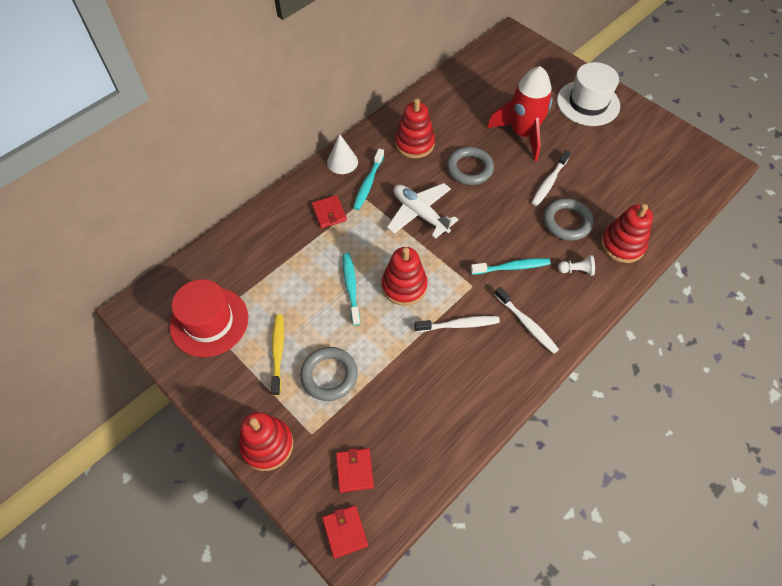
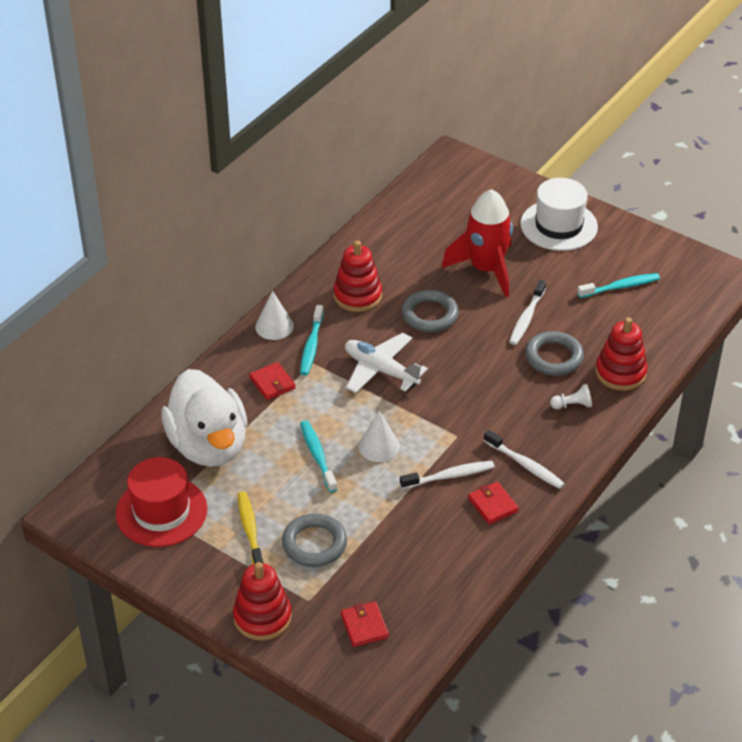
camera: 10 degrees left, 15 degrees down
red wallet [322,505,368,559] -> red wallet moved to [468,482,519,524]
red stacking toy [382,247,428,306] -> white cone [359,411,400,462]
turquoise toothbrush [470,258,551,275] -> turquoise toothbrush moved to [577,273,660,298]
none -> white duck [161,369,247,467]

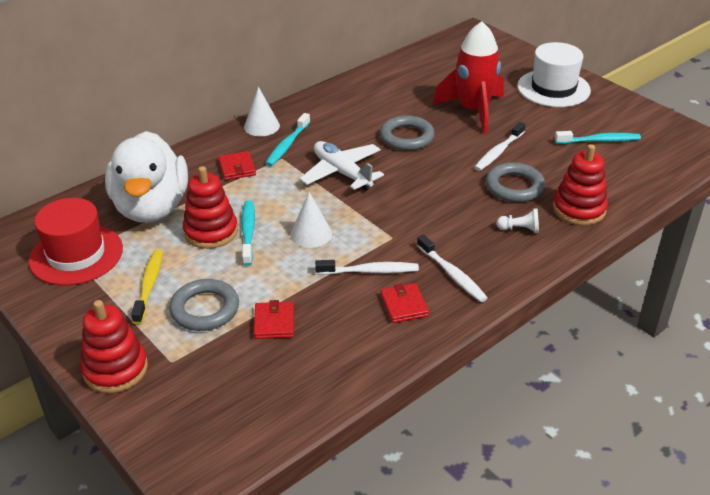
camera: 15 degrees right, 5 degrees down
red stacking toy [333,241,382,312] -> red stacking toy moved to [183,166,238,249]
red wallet [341,602,389,647] -> red wallet moved to [254,300,294,339]

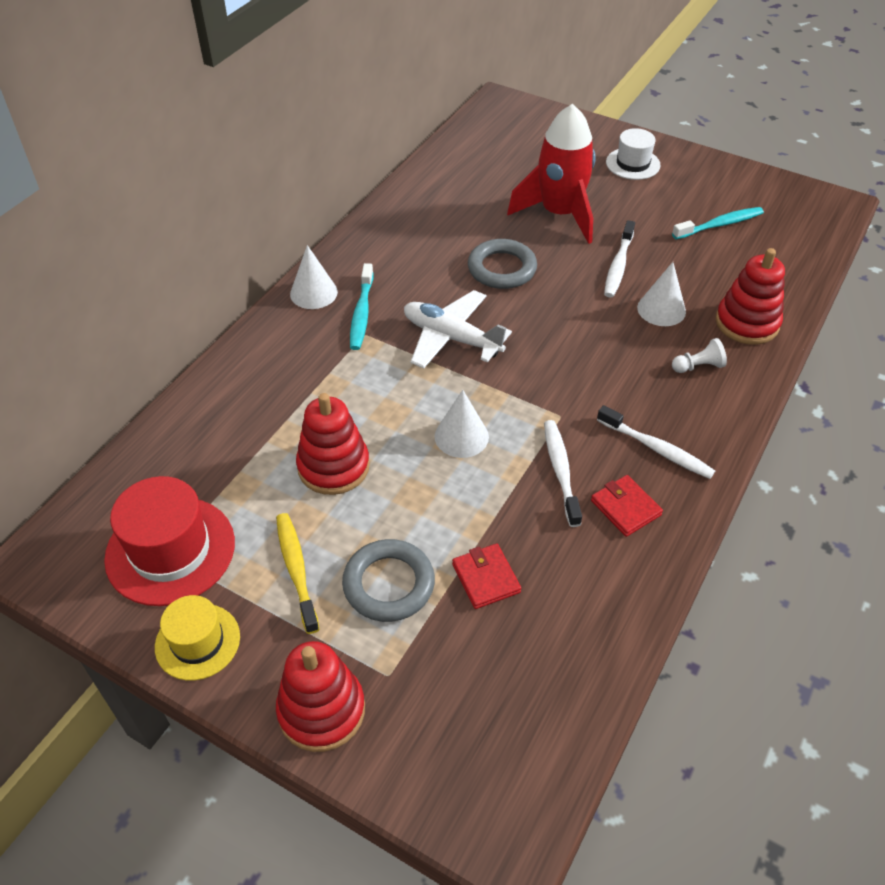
camera: 20 degrees left, 10 degrees up
white duck [105,131,188,223] -> none
red wallet [218,151,256,180] -> none
turquoise toothbrush [242,200,255,266] -> none
white toothbrush [315,260,419,275] -> white toothbrush turned 75 degrees counterclockwise [544,420,582,527]
grey ring [486,162,545,202] -> white cone [637,262,686,326]
white hat [517,42,591,107] -> white hat [606,128,661,180], size x0.61
none -> yellow hat [155,595,240,681]

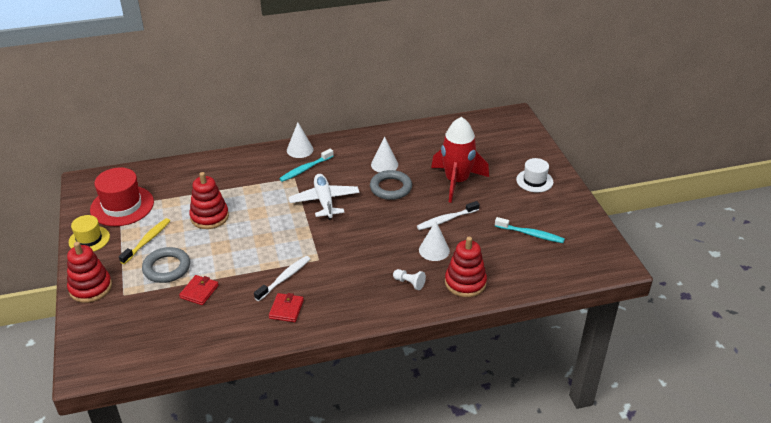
camera: 45 degrees right, 10 degrees down
white cone [435,390,489,458] -> white cone moved to [371,136,398,173]
white toothbrush [597,405,715,479] -> none

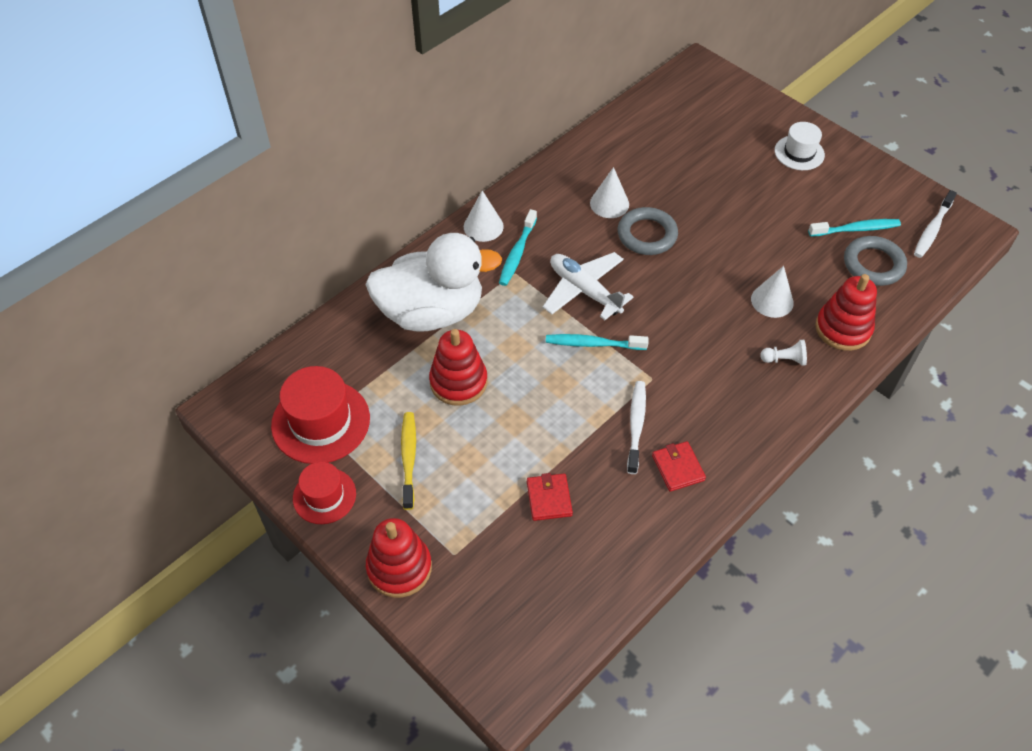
camera: 30 degrees left, 15 degrees up
yellow hat [69,215,110,252] -> red hat [293,462,356,524]
grey ring [142,247,190,283] -> grey ring moved to [844,236,907,286]
white toothbrush [417,201,479,230] -> white toothbrush moved to [914,190,957,258]
red rocket [431,117,489,203] -> none
none -> white duck [365,233,502,332]
none -> turquoise toothbrush [546,334,649,350]

